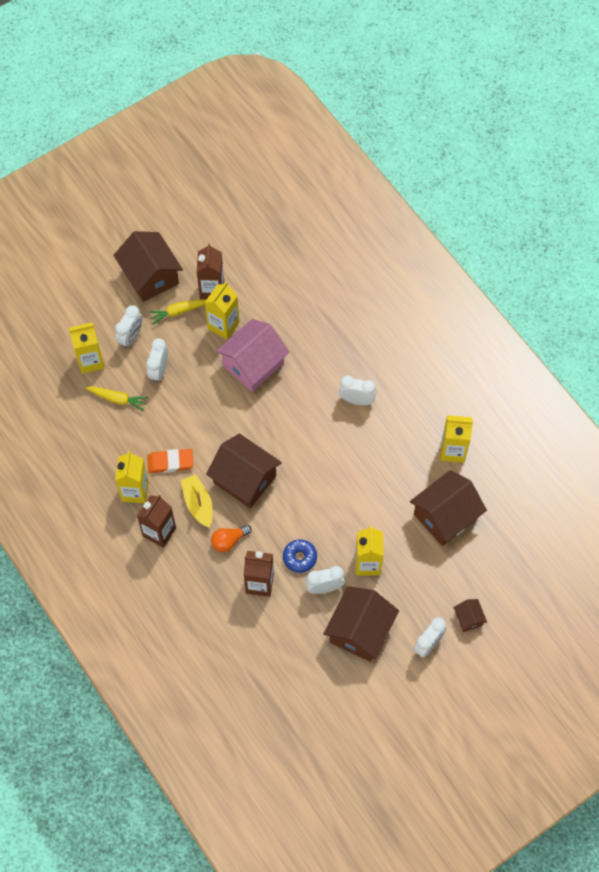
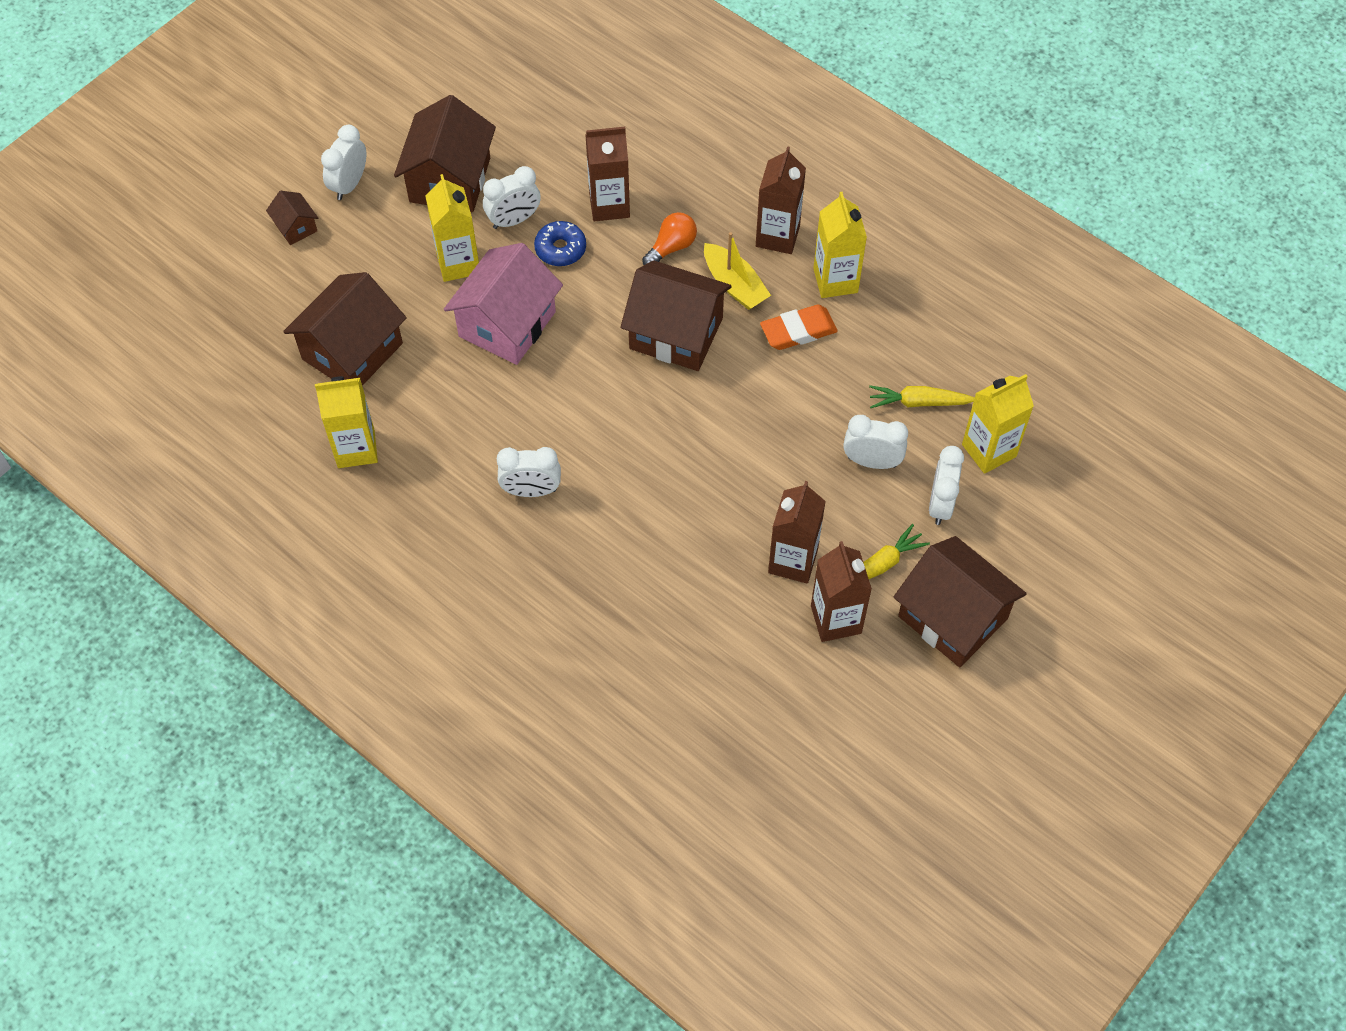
camera: 165 degrees right, 5 degrees down
white clock [146,338,168,383] -> white clock turned 75 degrees counterclockwise [843,415,908,469]
yellow carton [204,282,239,339] -> brown carton [768,481,826,584]
pink house [216,319,290,392] -> pink house moved to [444,243,563,365]

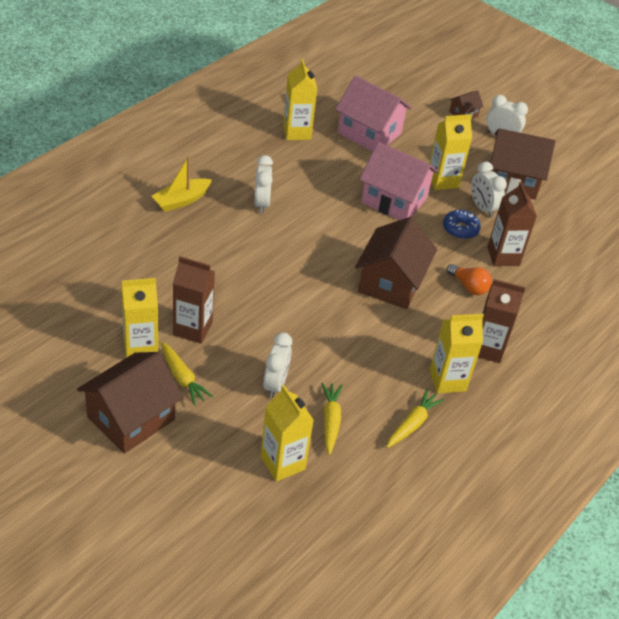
camera: 85 degrees right, 15 degrees down
brown house [283,272,407,386] -> pink house [335,75,412,152]
yellow boat [704,232,771,310] -> yellow boat moved to [152,156,212,212]
orange eraser [760,305,838,350] -> none
brown carton [811,541,872,642] -> yellow carton [121,278,158,358]
white clock [929,446,964,525] -> none
none -> yellow carrot [386,389,445,448]

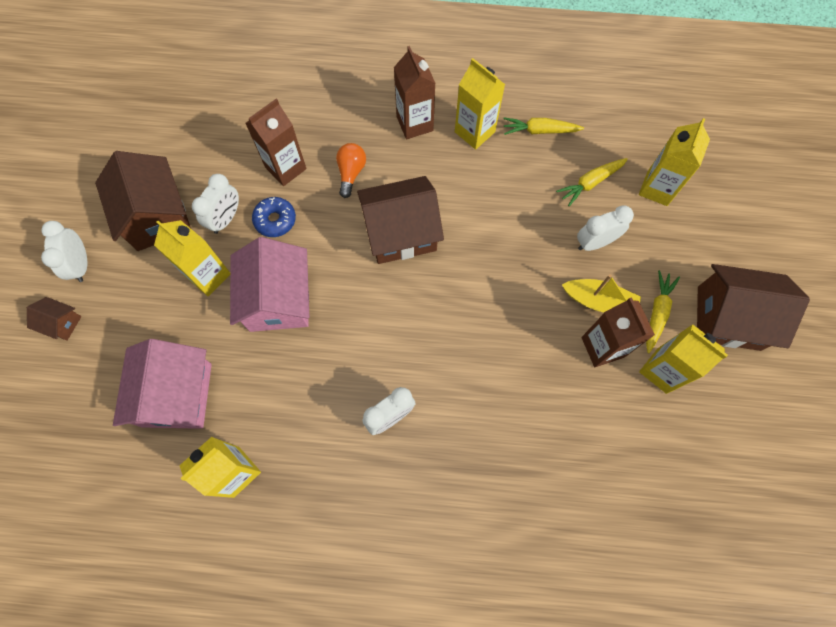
camera: 120 degrees left, 25 degrees up
yellow boat [152,156,212,212] -> yellow boat moved to [562,274,641,312]

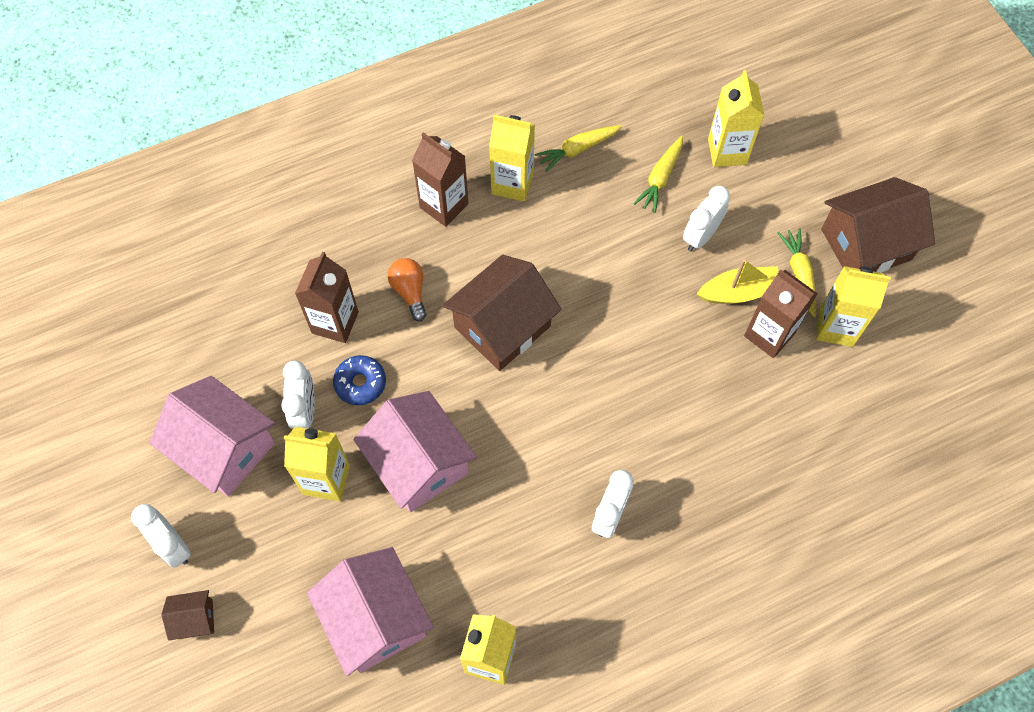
camera: 30 degrees left, 5 degrees down
brown house [95,151,191,251] -> pink house [150,376,275,497]

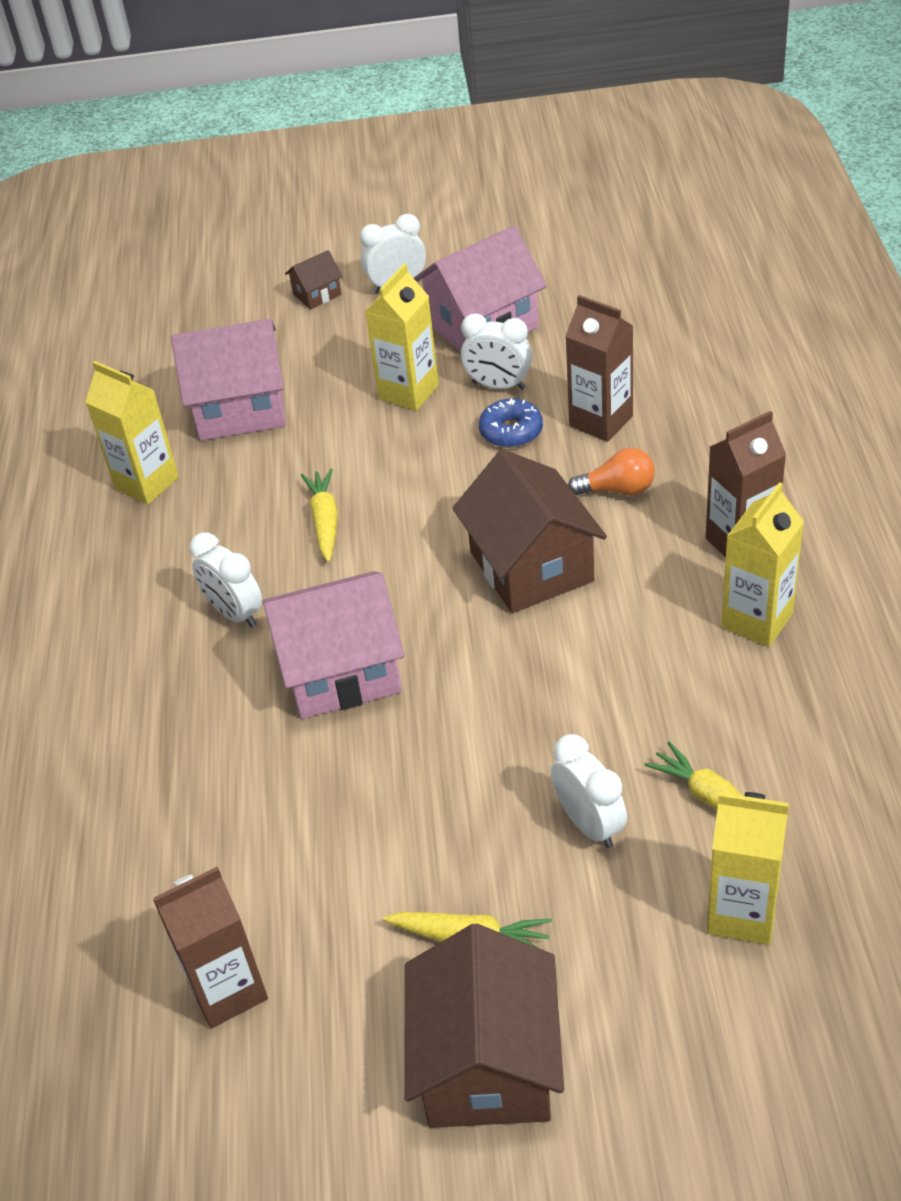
camera: 115 degrees right, 20 degrees down
brown house [161,590,214,641] -> brown house turned 45 degrees clockwise [285,250,343,309]
pink house [354,391,477,512] -> pink house moved to [263,571,405,719]
yellow carrot [535,125,622,172] -> yellow carrot moved to [301,469,338,562]
yellow boat [697,259,779,304] -> none
brown carton [744,269,818,358] -> brown carton moved to [153,866,268,1028]
yellow carton [816,266,891,347] -> none

